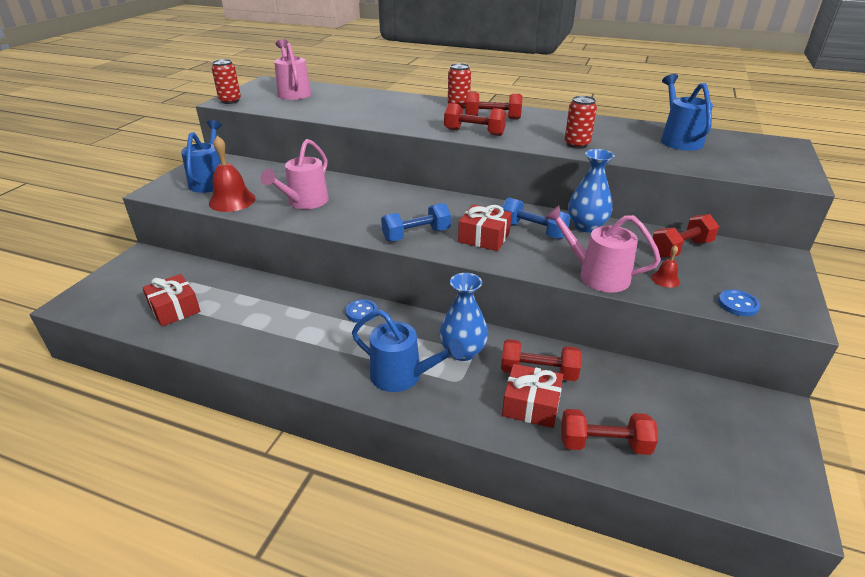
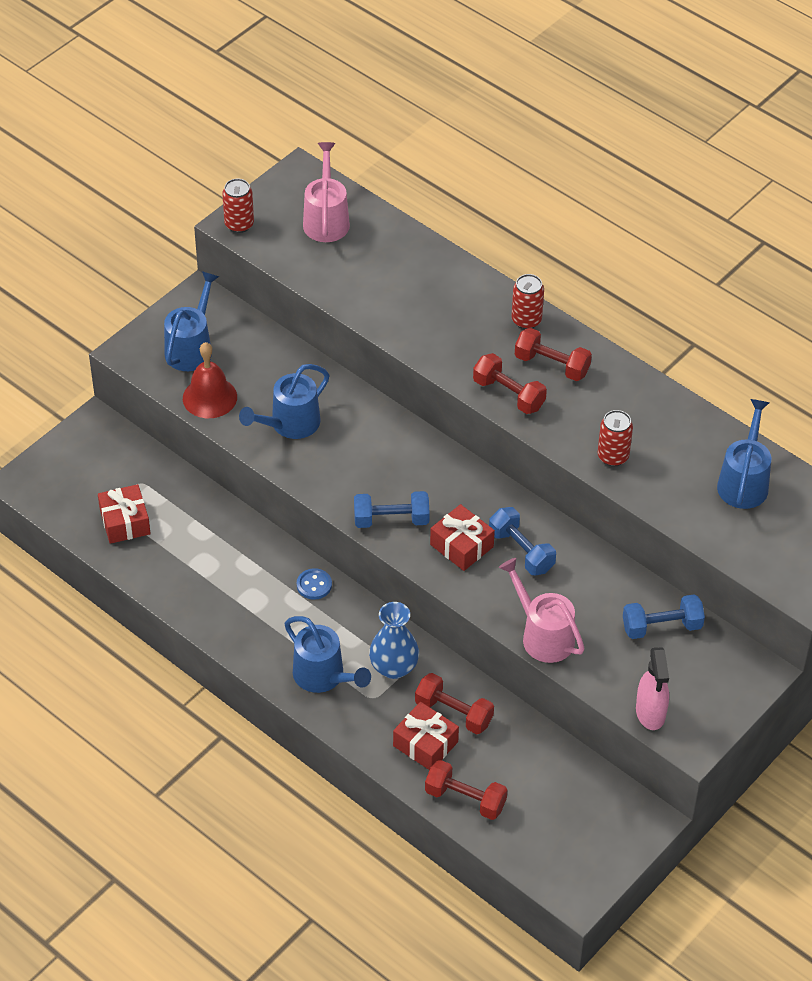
camera: 20 degrees right, 15 degrees up
pink watering can [261,139,329,209] -> blue watering can [239,364,329,439]
blue vase [568,149,615,232] -> none
red bell [651,245,680,288] -> none
red dumbbell [653,214,719,258] -> blue dumbbell [623,594,705,639]
blue button [718,289,760,316] -> pink spray bottle [636,647,669,730]

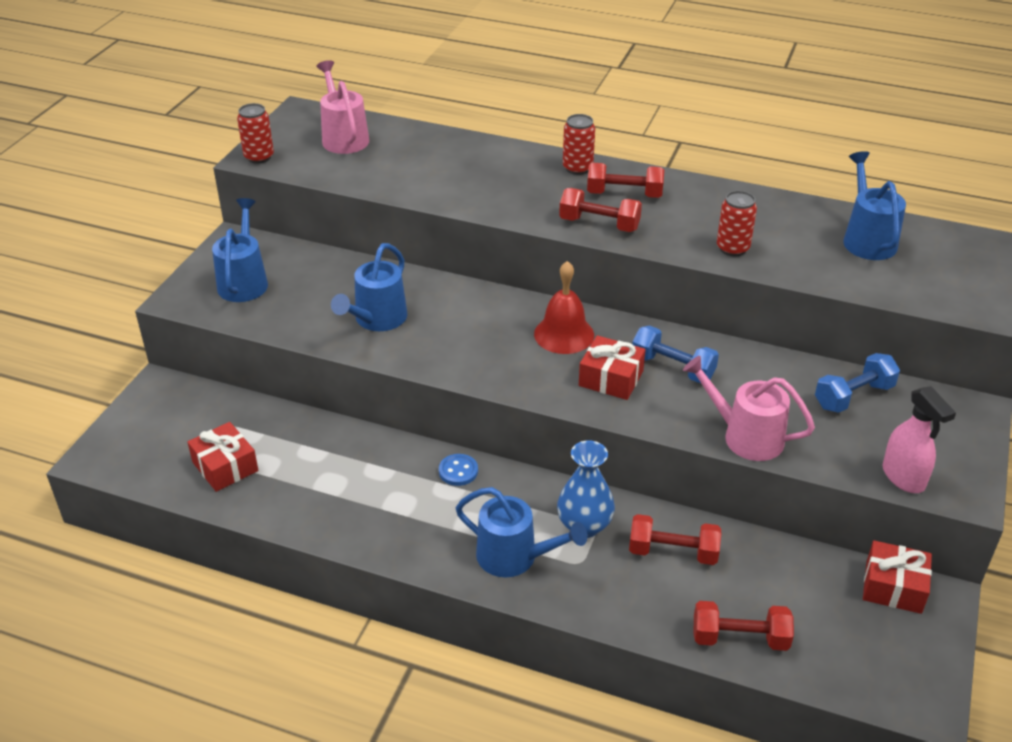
camera: 20 degrees left, 10 degrees down
red bell [183,342,237,418] -> red bell moved to [534,261,594,354]
blue dumbbell [354,491,430,528] -> none
red gift [393,702,459,770] -> red gift moved to [863,540,932,614]

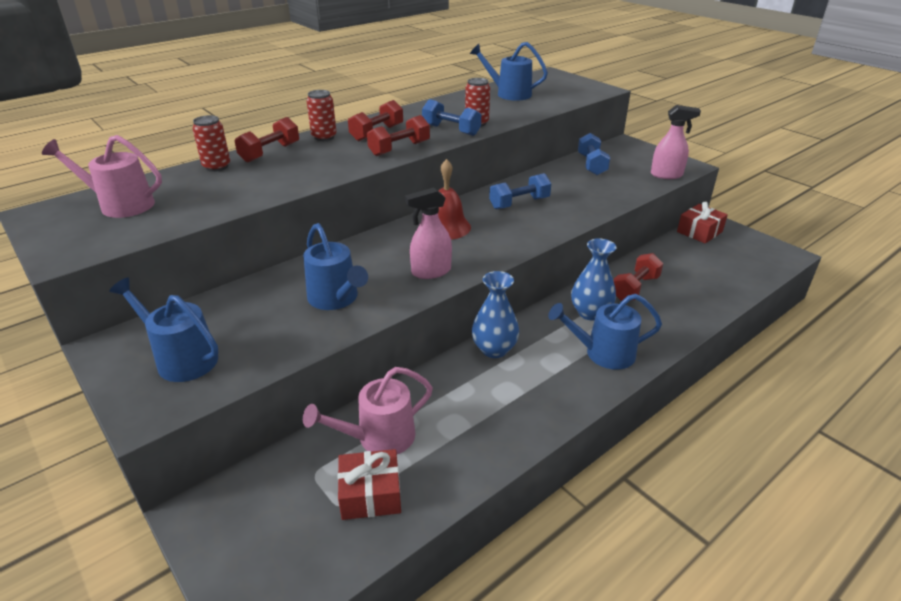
camera: 60 degrees left, 5 degrees down
red can [237,103,274,164] -> red can moved to [192,115,230,172]
blue button [439,454,478,486] -> blue vase [472,271,519,358]
blue watering can [455,487,587,577] -> blue watering can turned 150 degrees counterclockwise [548,294,662,370]
red gift [579,335,646,400] -> none
pink watering can [683,356,815,461] -> pink watering can moved to [303,367,433,454]
red dumbbell [693,601,794,651] -> red dumbbell moved to [235,117,299,162]
none -> pink spray bottle [405,188,452,279]
none -> blue dumbbell [422,99,481,136]

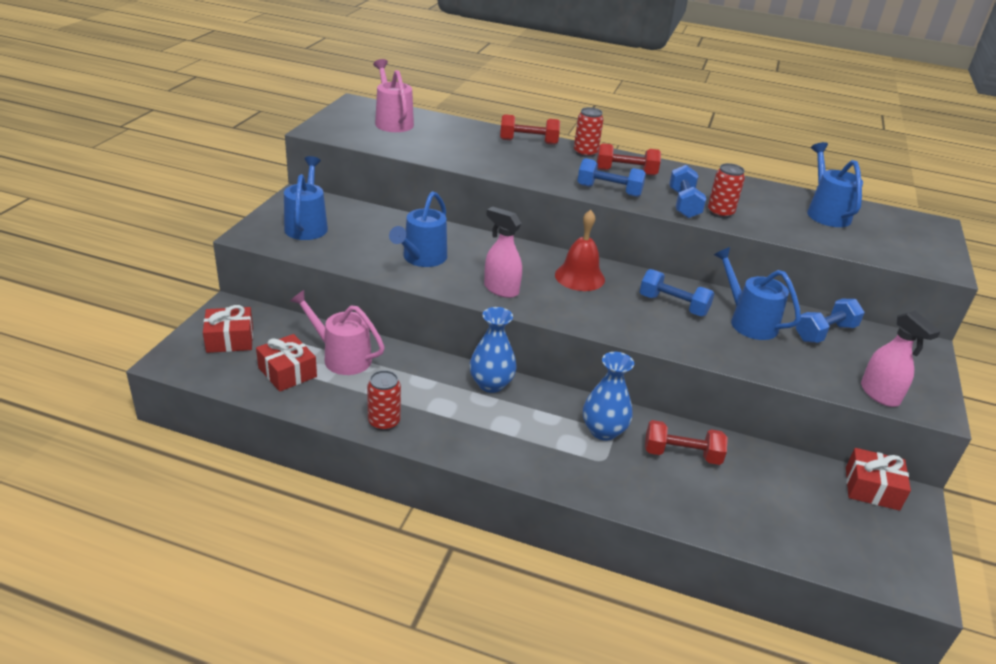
camera: 55 degrees right, 0 degrees up
red can [192,115,230,172] -> red can moved to [367,370,401,431]
red dumbbell [367,115,430,156] -> blue dumbbell [577,158,646,197]
blue watering can [548,294,662,370] -> blue watering can moved to [714,247,801,340]
none -> red gift [203,305,253,353]

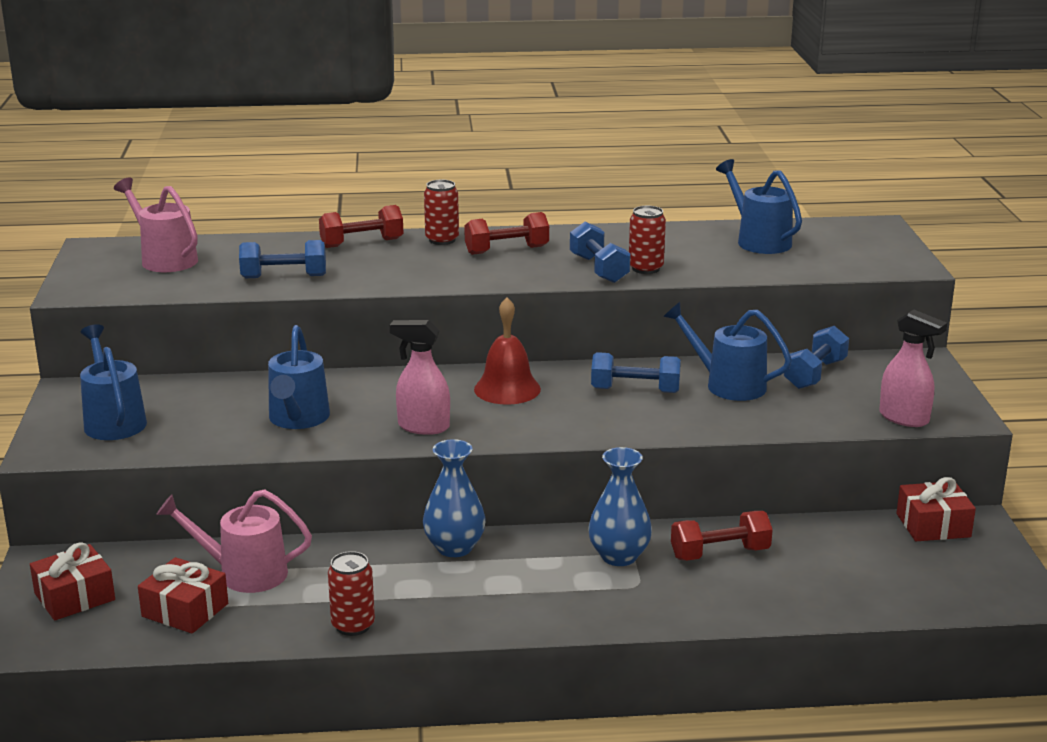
camera: 20 degrees left, 10 degrees down
blue dumbbell [577,158,646,197] -> blue dumbbell moved to [239,240,326,278]

